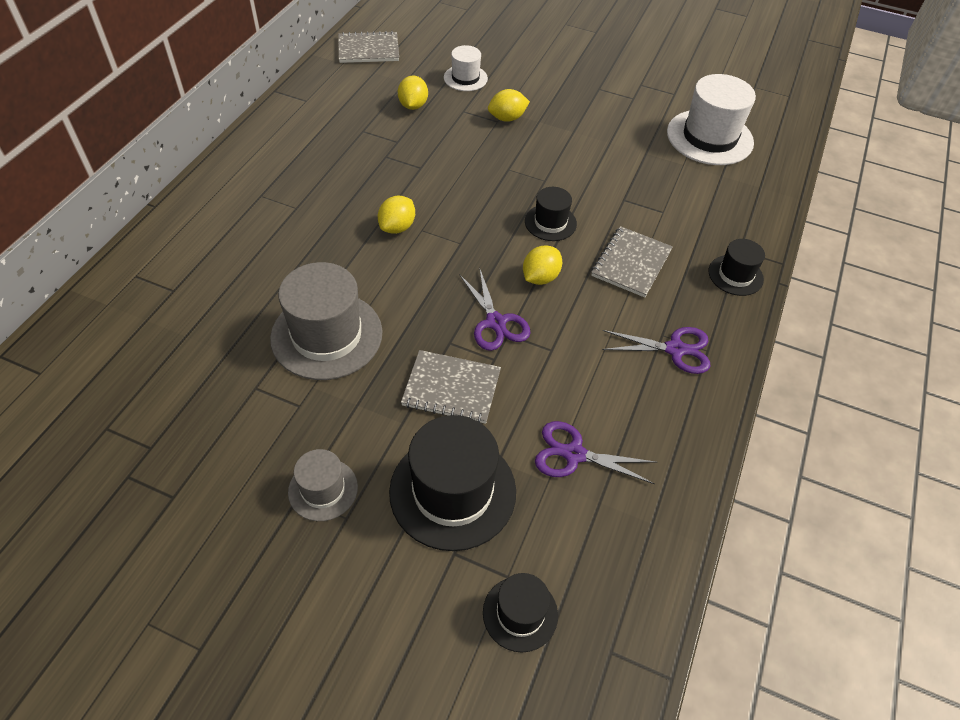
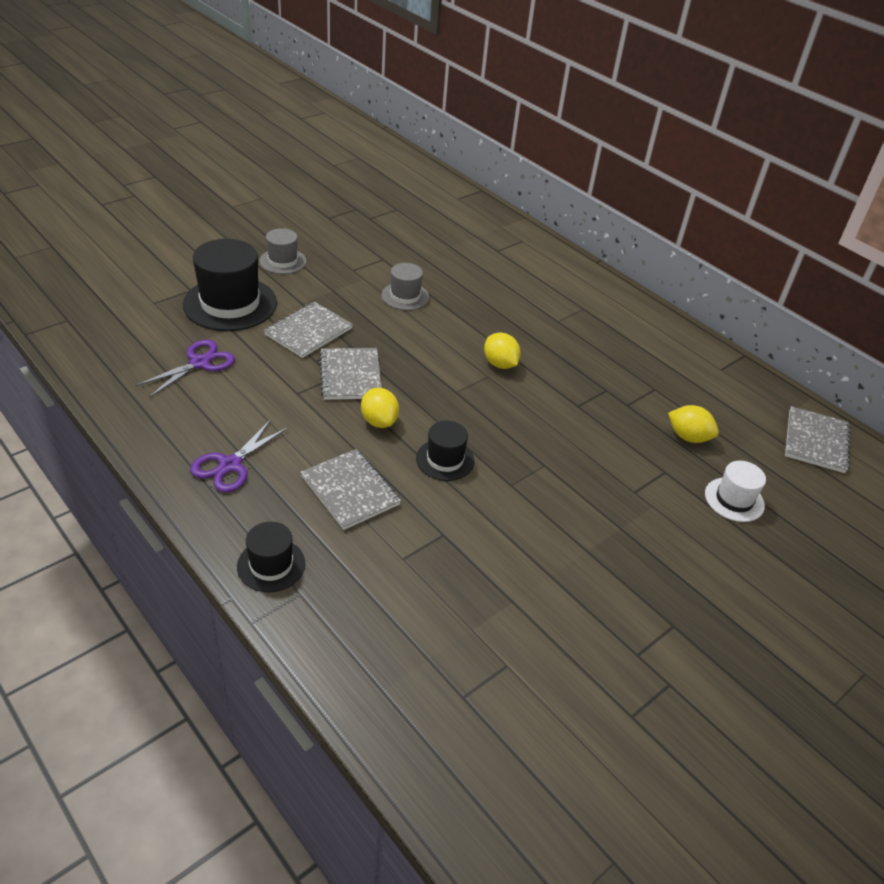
camera: 115 degrees right, 10 degrees down
grey hat [270,262,382,380] -> grey hat [381,263,429,310], size x0.54
purple scissors [459,270,530,351] -> grey notebook [319,348,382,400]
black hat [483,573,558,652] -> none
yellow lemon [488,89,530,122] -> none
white hat [667,74,756,165] -> none

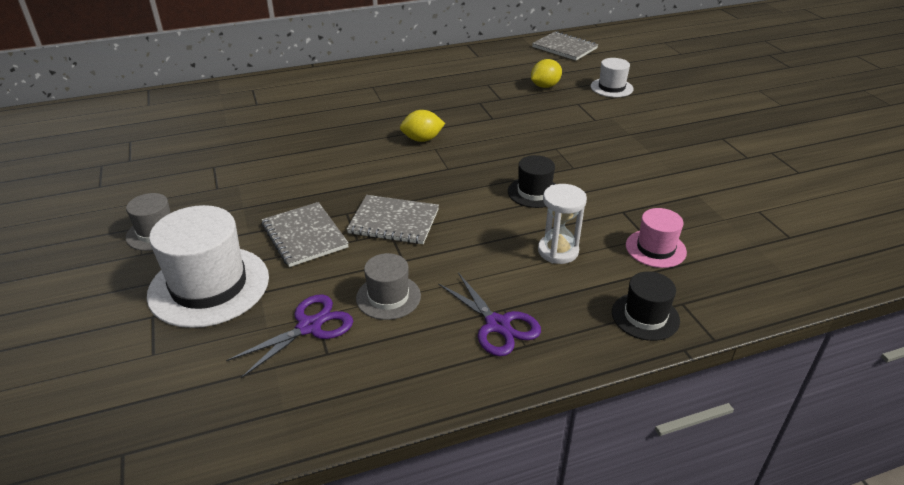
camera: 65 degrees left, 5 degrees down
purple scissors [136,340,235,398] -> purple scissors turned 75 degrees clockwise [226,294,353,378]
black hat [183,239,277,331] -> white hat [147,205,269,328]
grey notebook [301,449,401,530] -> white hourglass [538,184,587,264]
yellow lemon [361,388,399,428] -> none
grey hat [381,263,429,310] -> grey hat moved to [356,253,421,320]
none -> pink hat [626,208,687,268]

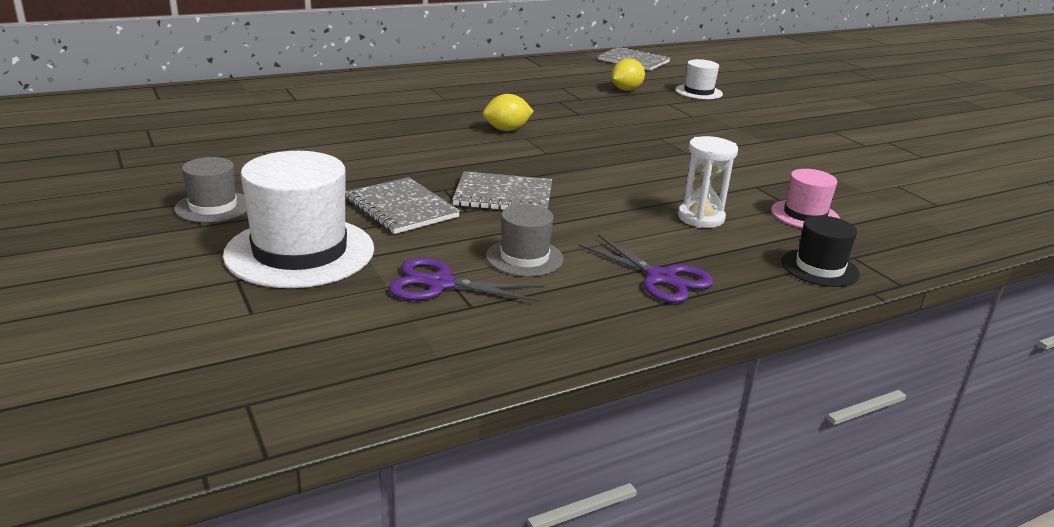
camera: 10 degrees left, 10 degrees down
purple scissors [226,294,353,378] -> purple scissors turned 120 degrees counterclockwise [388,257,544,302]
black hat [508,155,555,208] -> none

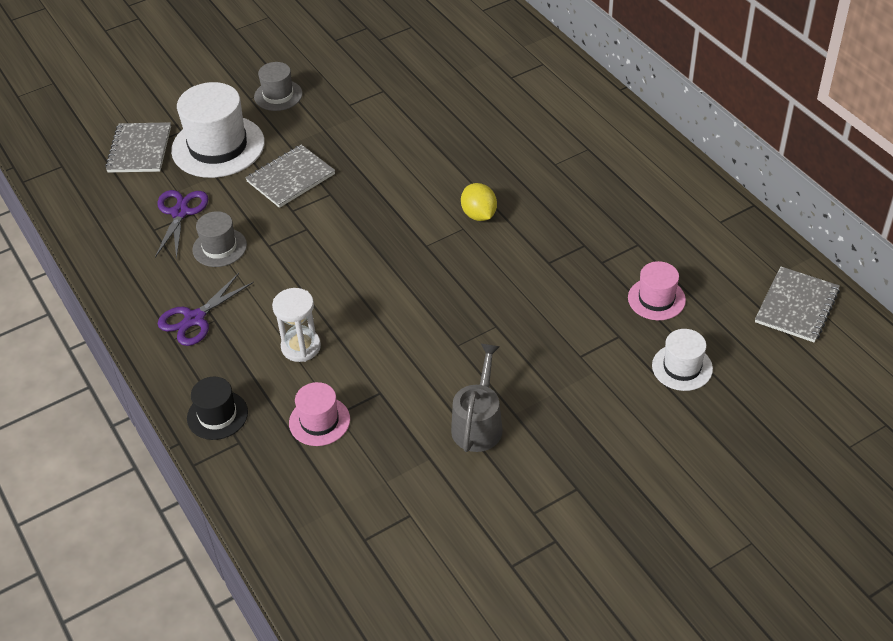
camera: 90 degrees right, 20 degrees up
grey notebook [452,171,552,210] -> grey notebook moved to [105,122,171,172]
yellow lemon [611,59,645,91] -> pink hat [628,261,686,320]
none -> grey watering can [451,344,503,452]

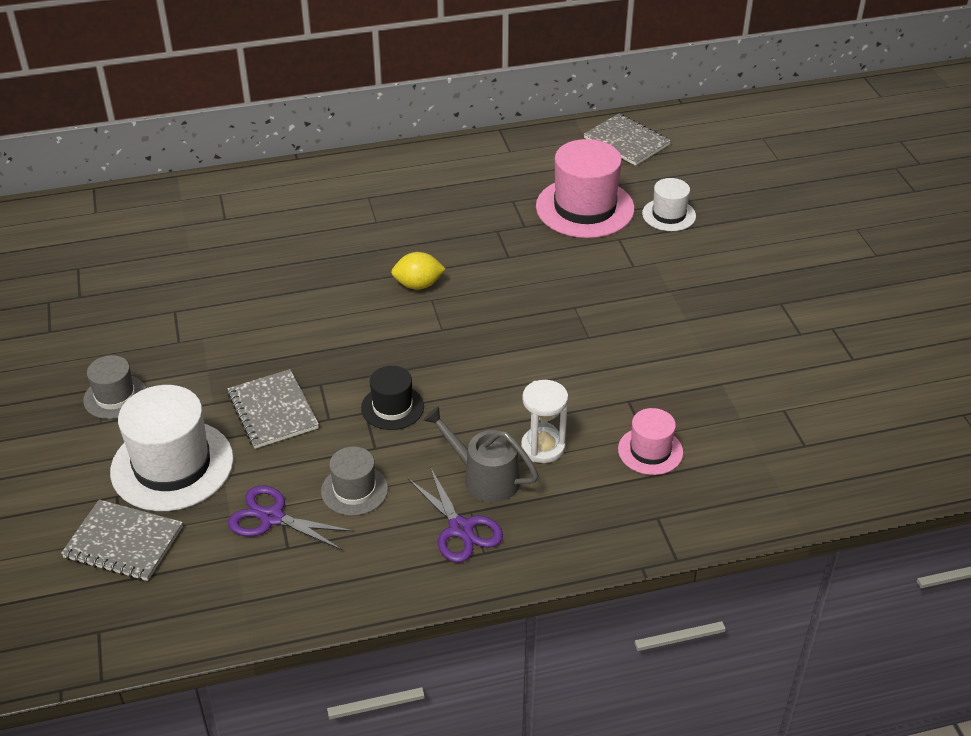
camera: 75 degrees left, 5 degrees down
black hat [187,377,248,440] -> black hat moved to [361,366,424,430]
grey watering can [451,344,503,452] -> grey watering can moved to [423,406,539,503]
pink hat [628,261,686,320] -> pink hat [536,139,634,238], size x1.85

